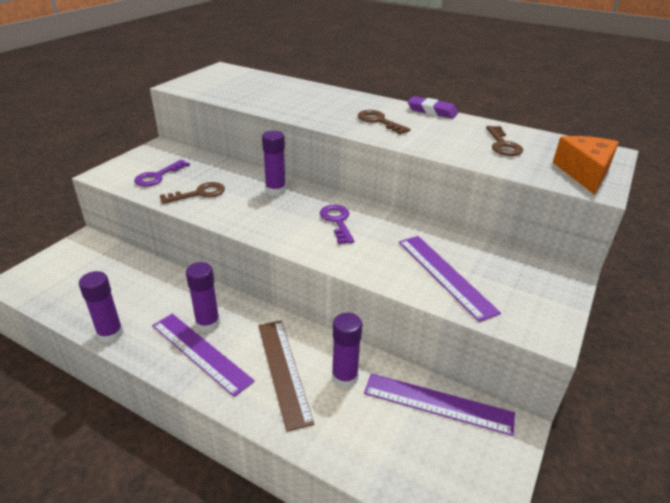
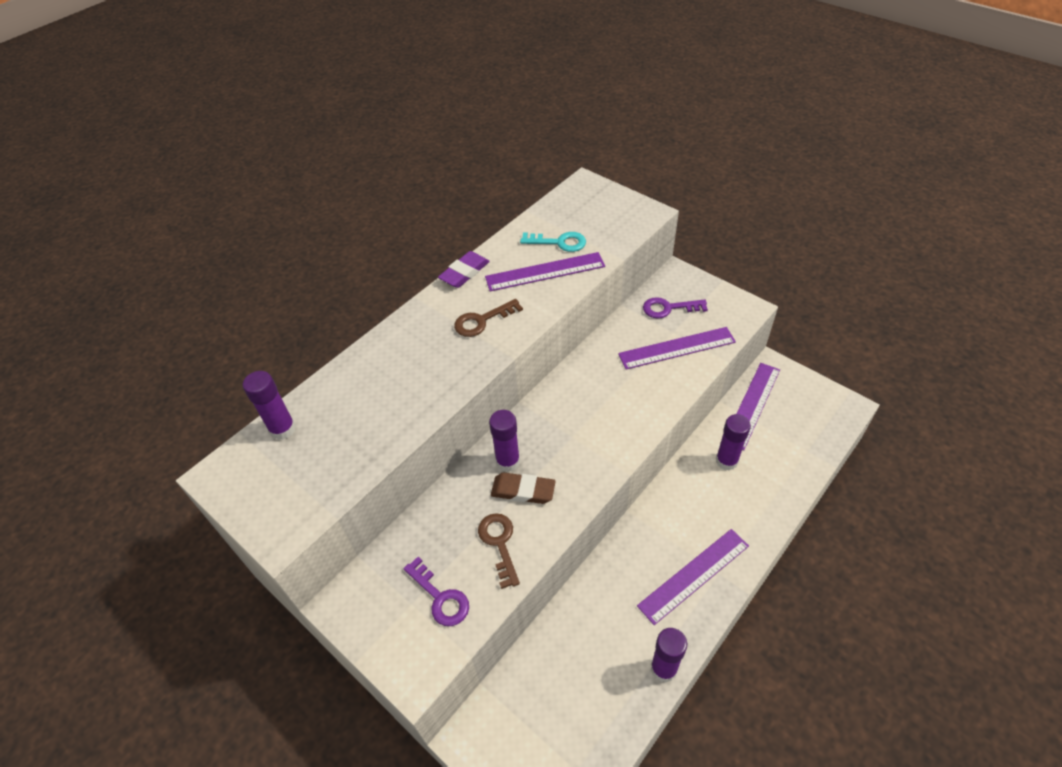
camera: 75 degrees left, 15 degrees up
purple glue stick [186,262,220,332] -> purple glue stick moved to [243,371,296,440]
brown ruler [258,321,314,432] -> none
purple key [320,205,354,244] -> purple key moved to [643,297,708,318]
brown key [486,126,523,156] -> turquoise key [520,232,586,252]
orange cheese [553,136,619,195] -> none
none -> purple ruler [485,252,605,291]
none -> brown eraser [491,473,556,504]

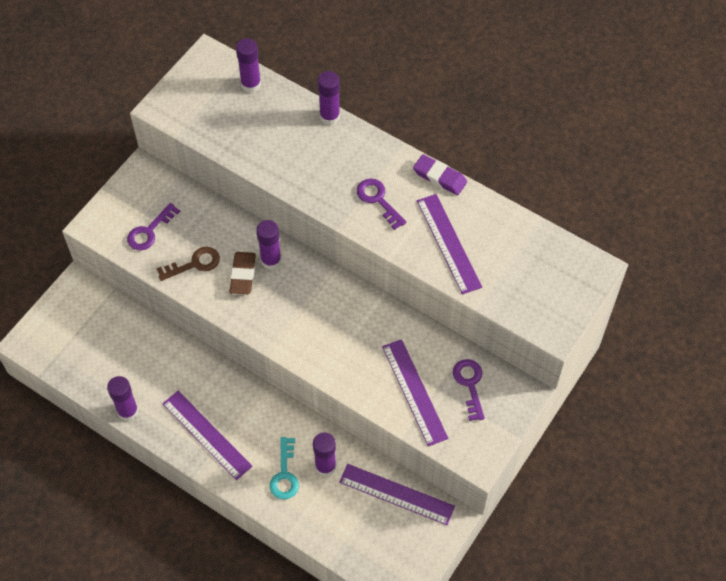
camera: 80 degrees right, 10 degrees up
brown key [454,299,523,337] -> purple key [357,179,407,230]
turquoise key [520,232,586,252] -> turquoise key moved to [270,437,299,500]
none -> purple glue stick [318,71,340,125]

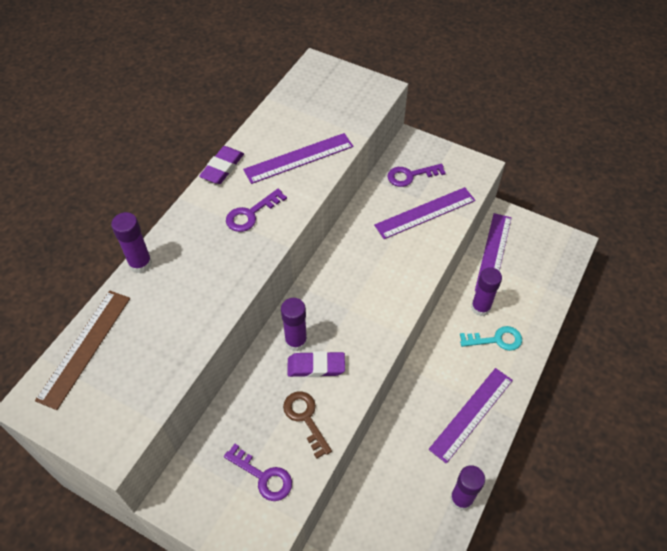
camera: 95 degrees left, 5 degrees down
brown eraser [230,252,256,294] -> purple eraser [287,351,345,377]
purple glue stick [236,38,261,93] -> brown ruler [35,291,130,410]

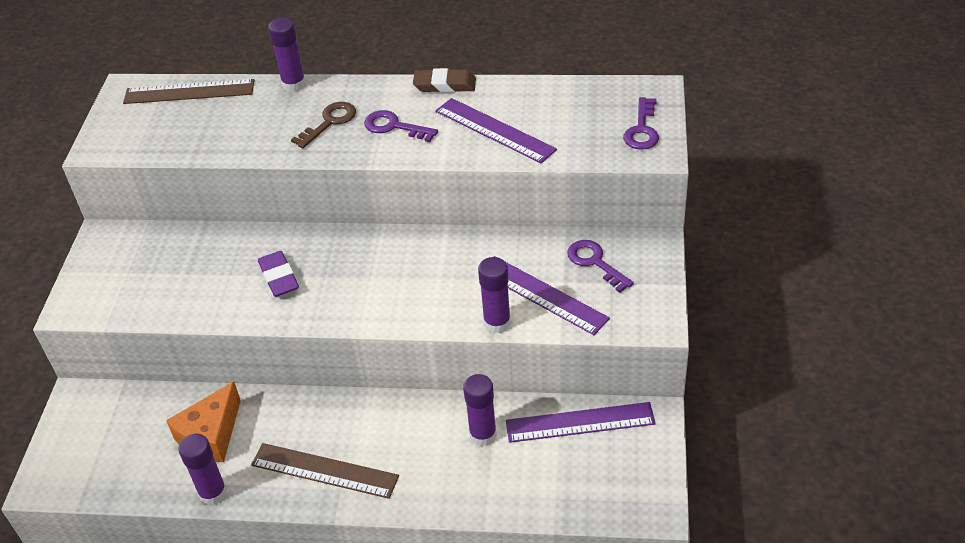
camera: 70 degrees right, 10 degrees down
purple eraser [199,146,244,184] -> brown eraser [413,68,476,93]
purple key [224,444,292,501] -> purple key moved to [623,97,659,150]
purple glue stick [281,298,307,351] -> purple glue stick moved to [478,257,511,333]
brown key [283,391,332,459] -> brown key moved to [291,102,356,148]
purple ruler [429,368,513,464] -> brown ruler [251,443,399,499]
turquoise key [460,326,522,351] -> none
none -> orange cheese [166,382,241,462]

